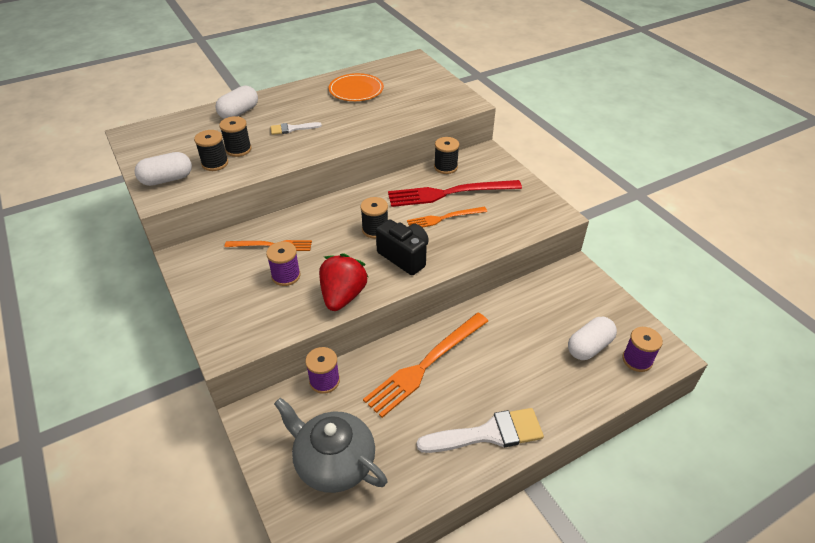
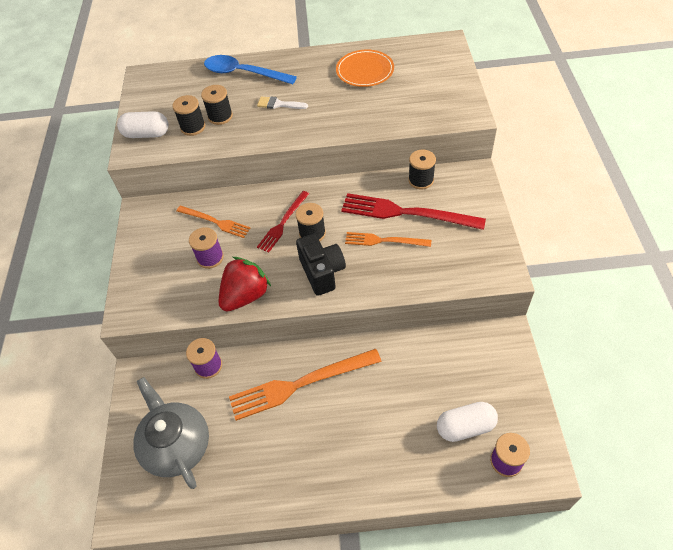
camera: 30 degrees right, 10 degrees up
white capsule [215,85,258,119] -> blue spoon [204,55,297,84]
white brush [417,408,544,453] -> none
none -> red fork [257,191,309,253]

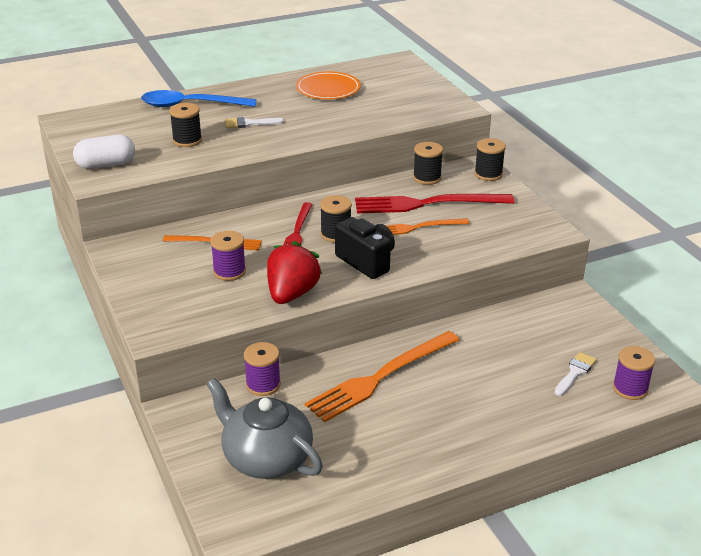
camera: 25 degrees left, 20 degrees down
black spool [172,95,205,136] -> black spool moved to [474,138,506,181]
white capsule [437,402,498,442] -> white brush [555,352,597,396]

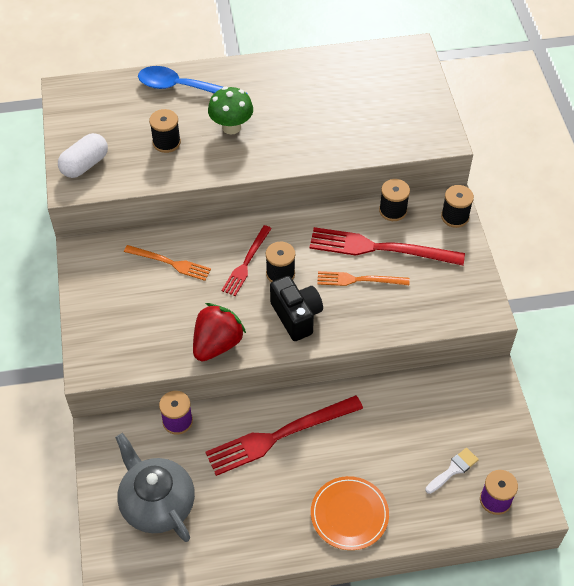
camera: 15 degrees right, 20 degrees up
white capsule [73,134,135,169] -> white capsule turned 45 degrees counterclockwise [58,133,108,178]
purple spool [210,231,246,281] -> none
white brush [225,117,284,128] -> green mushroom [208,87,253,135]
orange plate [296,71,361,99] -> orange plate moved to [311,476,389,550]
orange fork [305,331,459,422] -> red fork [205,395,363,476]

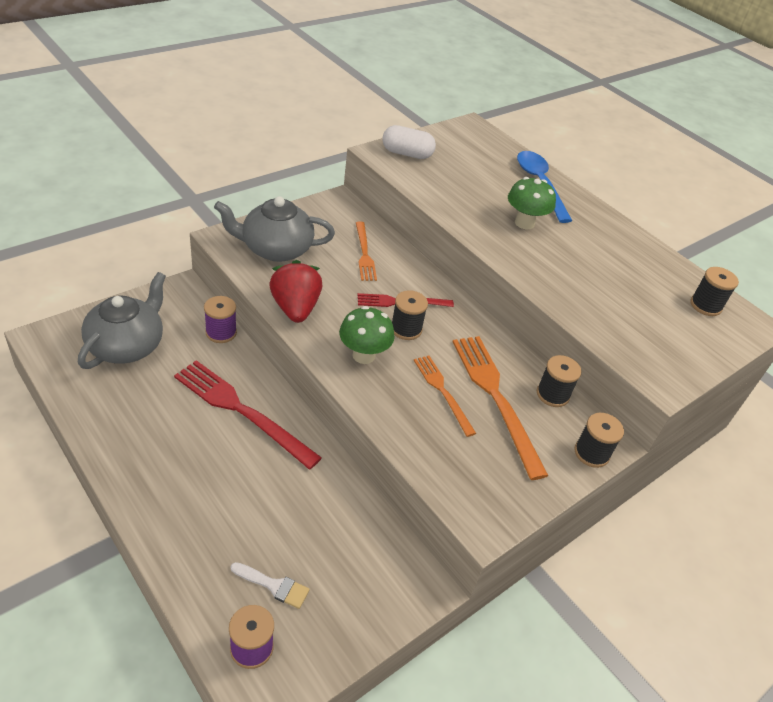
camera: 55 degrees right, 10 degrees down
black spool [149,109,181,153] -> black spool moved to [690,267,739,316]
red strawberry [193,303,246,361] -> red strawberry turned 105 degrees counterclockwise [269,260,322,323]
black camera [270,276,323,341] -> green mushroom [339,306,395,364]
red fork [309,227,465,266] -> orange fork [453,336,549,480]
orange plate [311,476,389,550] -> none
none -> grey teapot [214,196,335,262]

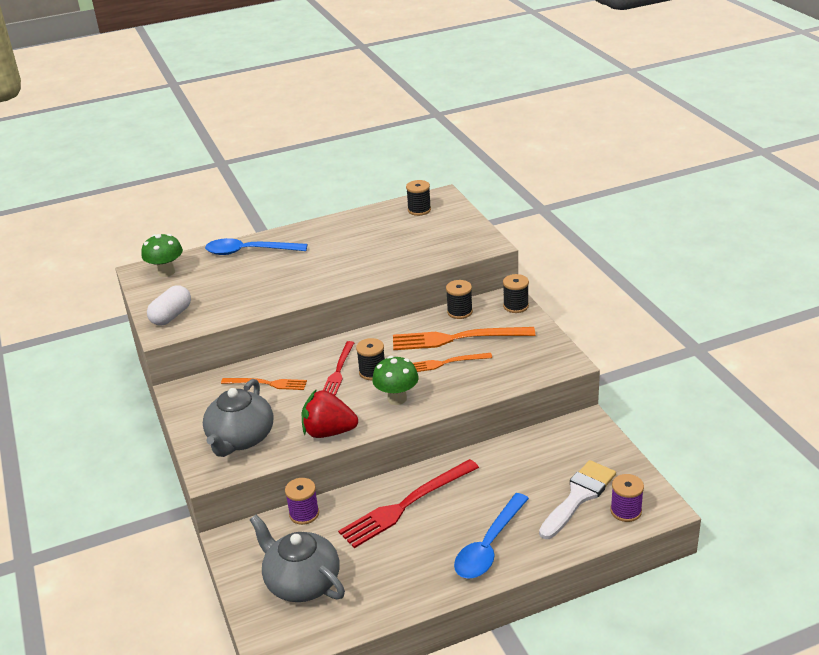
camera: 65 degrees left, 10 degrees down
white brush [231,562,310,609] -> white brush [539,460,616,539], size x1.86
green mushroom [508,177,556,229] -> green mushroom moved to [142,234,183,277]
none -> blue spoon [454,493,529,579]

